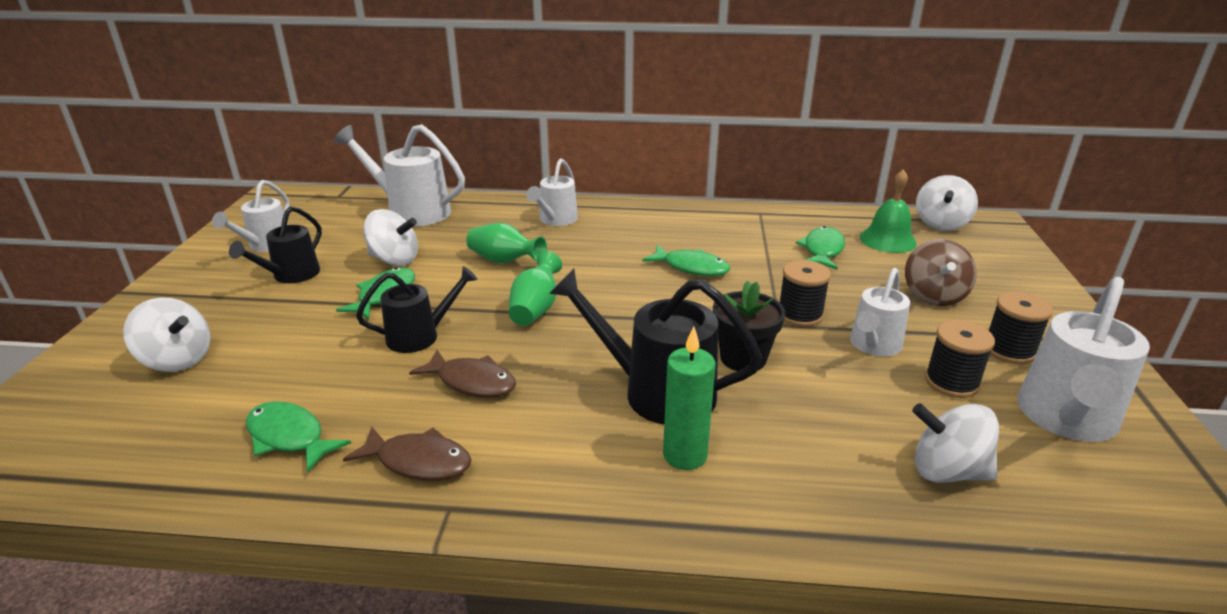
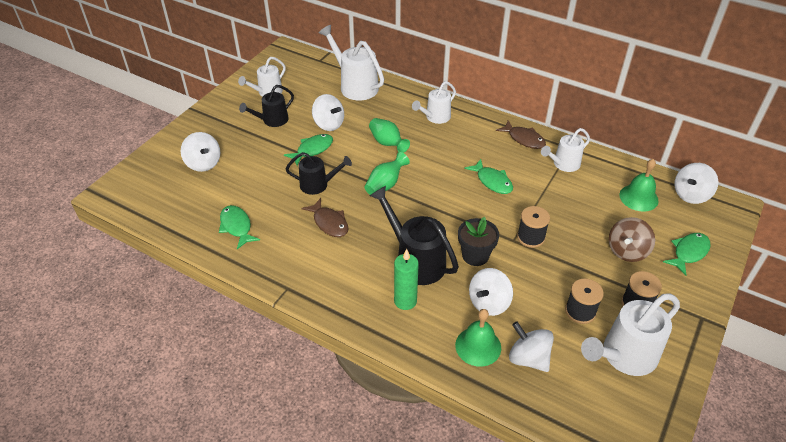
camera: 25 degrees right, 15 degrees up
brown fish [343,426,471,481] -> brown fish moved to [496,121,546,149]
green fish [796,226,845,270] -> green fish moved to [663,233,711,276]
white watering can [850,268,910,357] -> white watering can moved to [541,128,590,172]
none -> green bell [455,309,501,367]
none -> white spinning top [469,268,513,316]

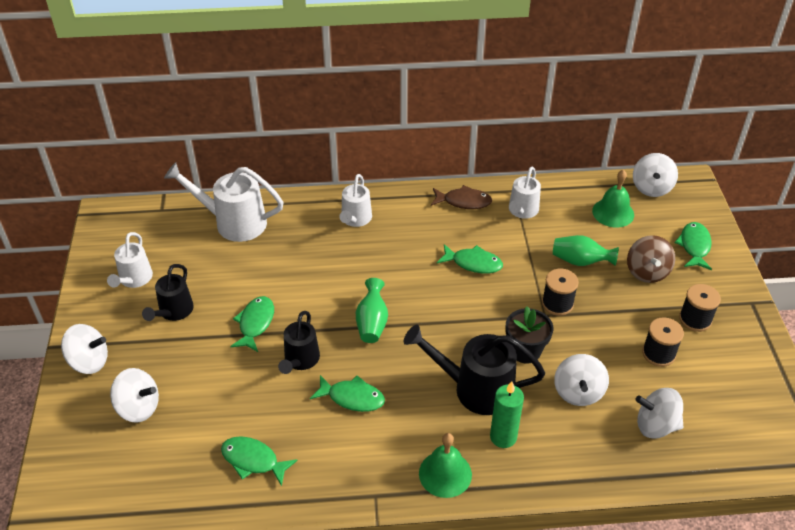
camera: 35 degrees left, 0 degrees up
black watering can [286,152,352,195] -> black watering can turned 135 degrees clockwise [278,311,320,374]
brown fish [301,198,349,237] -> green fish [310,375,385,412]
white spinning top [312,94,344,131] -> white spinning top moved to [61,324,108,374]
green vase [369,118,410,153] -> green vase moved to [553,235,619,266]
green bell [455,309,501,367] -> green bell moved to [419,433,472,498]
white watering can [581,293,680,376] -> none

